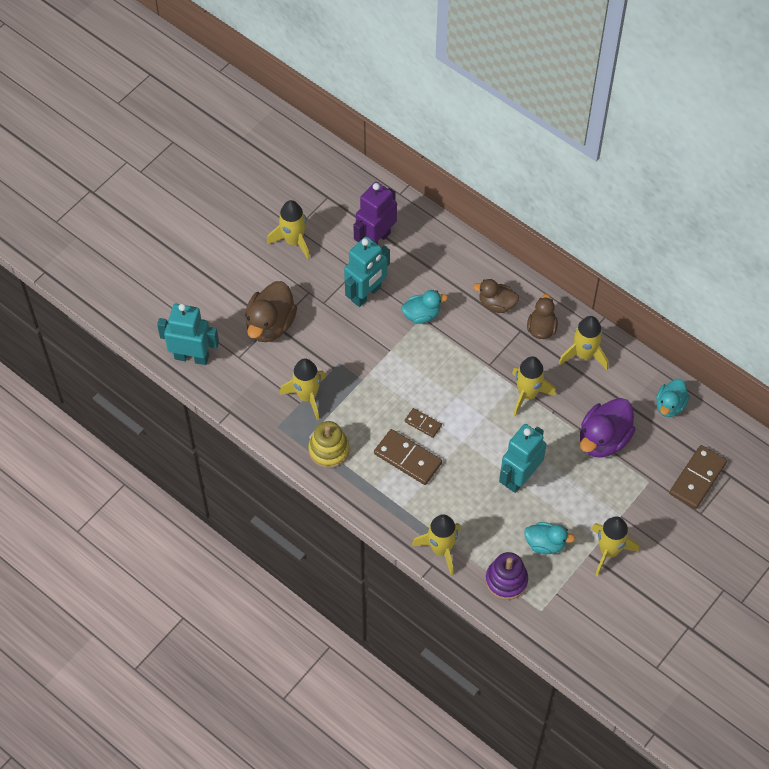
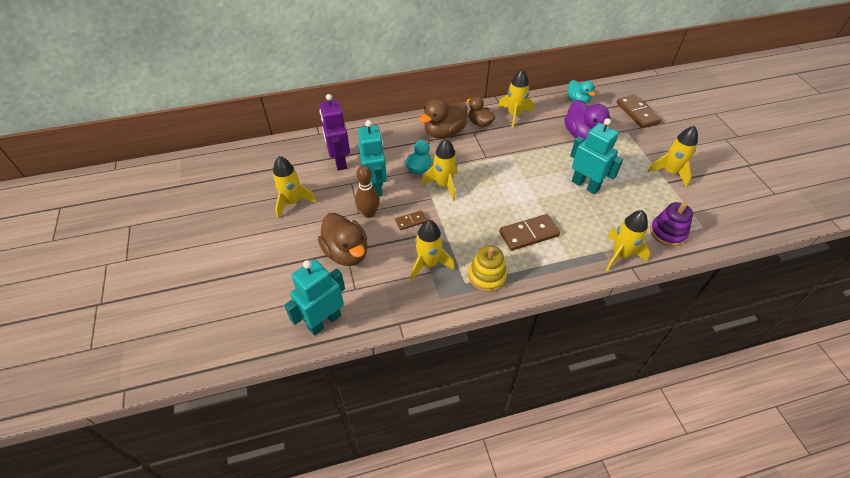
camera: 55 degrees left, 10 degrees down
brown domino [404,408,442,438] -> brown domino moved to [395,210,427,230]
brown duck [473,279,519,313] -> brown duck [419,98,467,139], size x1.60
turquoise robot [499,424,546,493] -> turquoise robot turned 150 degrees clockwise [570,118,623,194]
yellow rocket [512,356,556,416] -> yellow rocket moved to [421,139,458,201]
turquoise duck [524,522,575,554] -> none
none -> brown bowling pin [355,165,380,218]

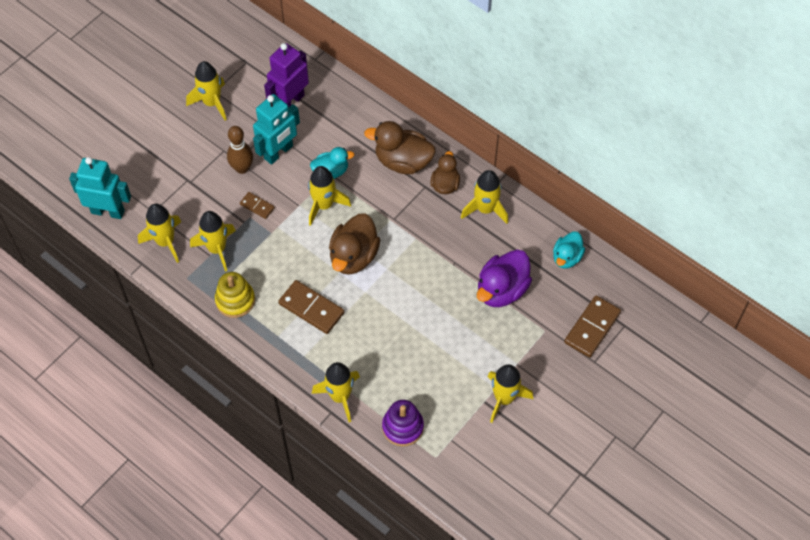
camera: 55 degrees right, 10 degrees up
brown duck [318,213,368,266] -> brown duck moved to [329,214,380,275]
turquoise robot [570,118,623,194] -> none
none -> yellow rocket [138,204,181,263]

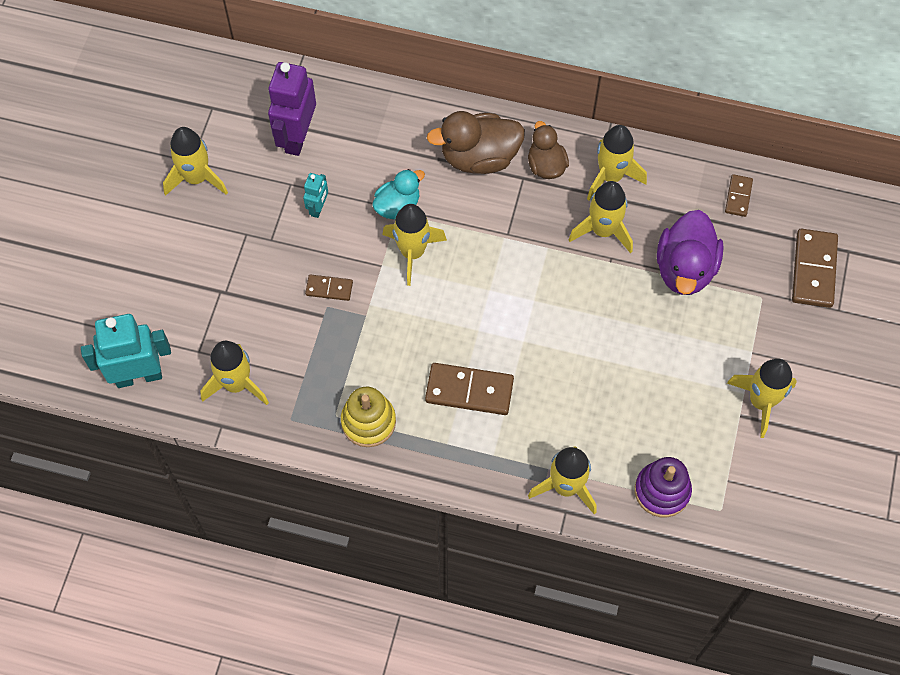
camera: 25 degrees left, 5 degrees up
yellow rocket [190,211,236,272] -> yellow rocket moved to [568,181,633,253]
brown bowling pin [227,126,253,174] -> none
turquoise robot [253,94,300,165] -> turquoise robot [303,173,328,218], size x0.50
brown duck [329,214,380,275] -> none
turquoise duck [553,231,585,269] -> brown domino [725,174,753,217]

